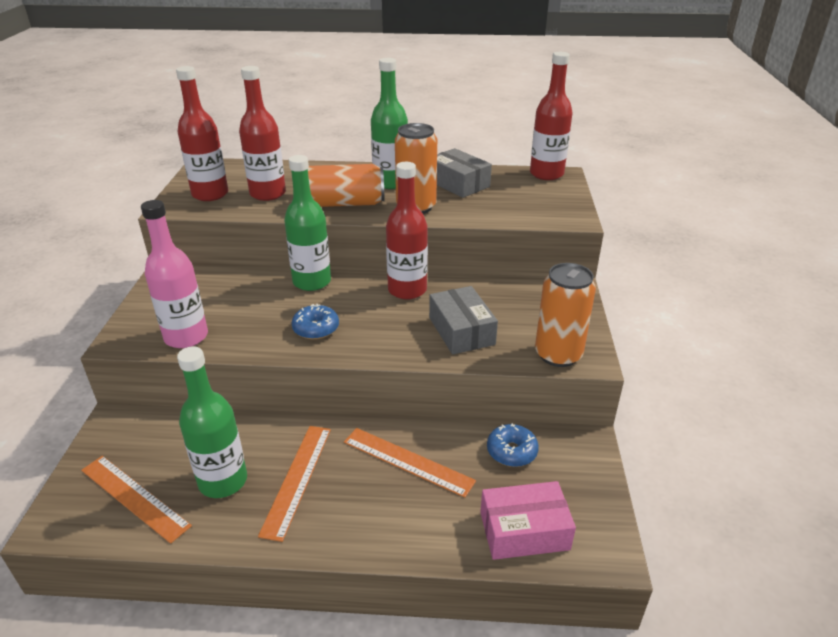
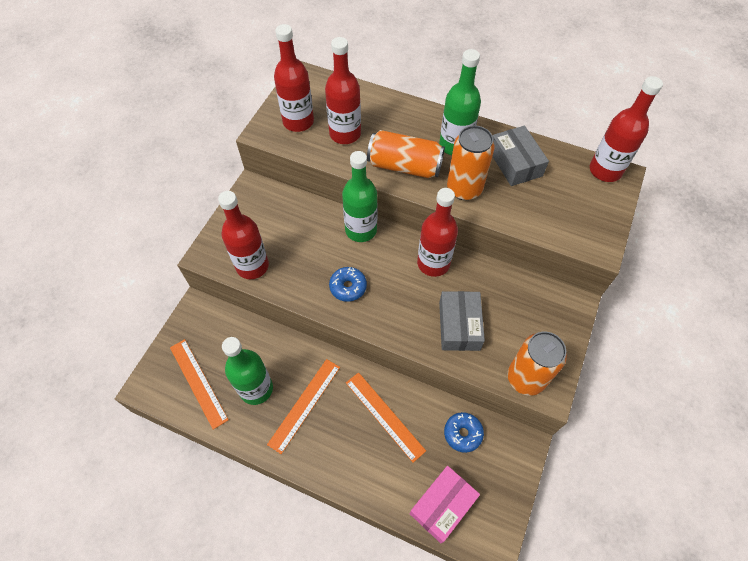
camera: 20 degrees right, 25 degrees up
pink bottle [141,200,208,348] -> red bottle [218,191,269,279]
pink box [480,481,576,560] -> pink box turned 60 degrees counterclockwise [410,466,480,543]

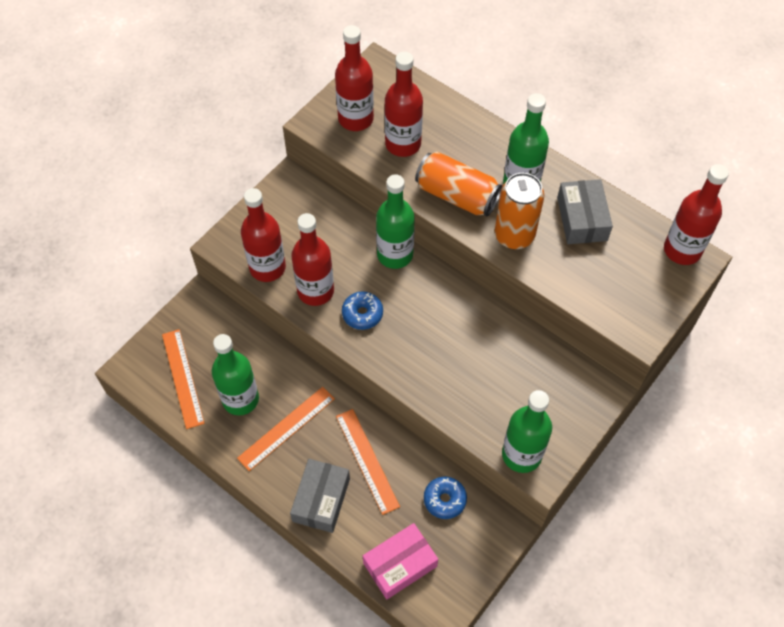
camera: 15 degrees right, 0 degrees up
red bottle [417,188,458,277] -> red bottle moved to [291,213,334,306]
grey box [439,291,485,351] -> grey box moved to [290,459,350,533]
orange can [507,331,567,396] -> green bottle [502,390,552,473]

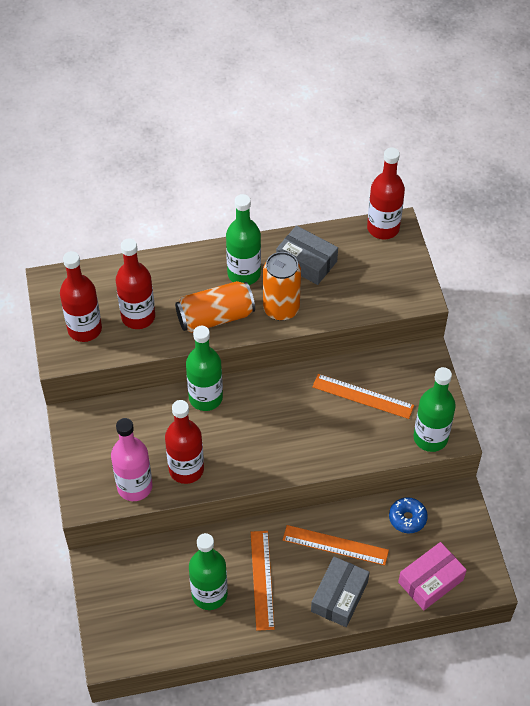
camera: 50 degrees left, 5 degrees down
orange ruler [162,329,205,429] -> orange ruler moved to [312,374,414,419]
red bottle [241,188,286,282] -> pink bottle [111,418,152,501]
grey box [290,459,350,533] -> grey box turned 60 degrees clockwise [311,557,369,627]
blue donut [342,291,383,330] -> none
pink box [363,523,438,599] -> pink box turned 45 degrees clockwise [398,542,467,610]

